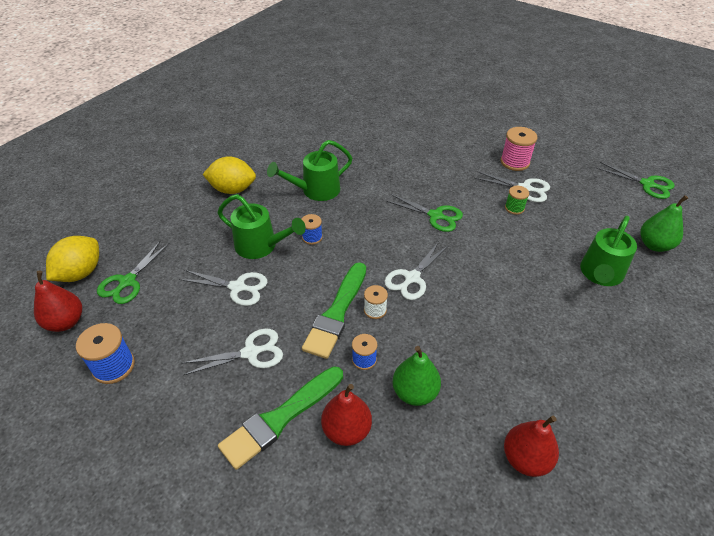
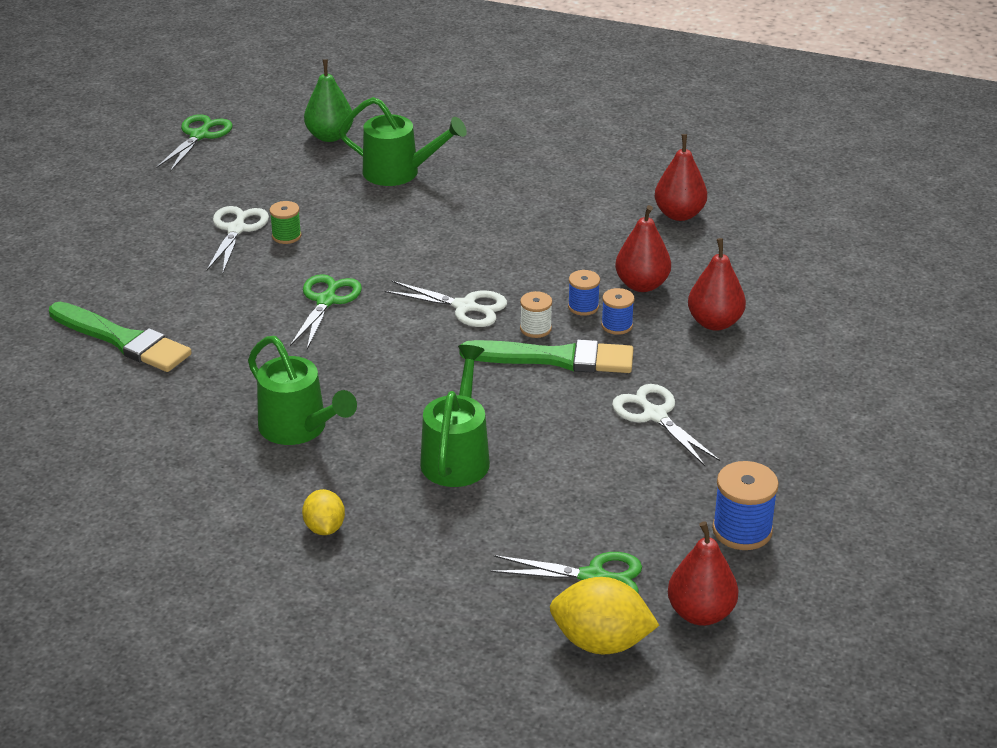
camera: 105 degrees left, 10 degrees down
white scissors [179,270,268,306] -> none
yellow lemon [203,156,256,194] -> yellow lemon [302,489,345,535], size x0.60
green brush [218,366,343,470] -> green brush moved to [49,302,192,372]
blue spool [302,214,323,245] -> blue spool moved to [568,270,600,316]
green pear [393,346,441,406] -> red pear [615,205,671,292]
pink spool [500,127,537,171] -> none

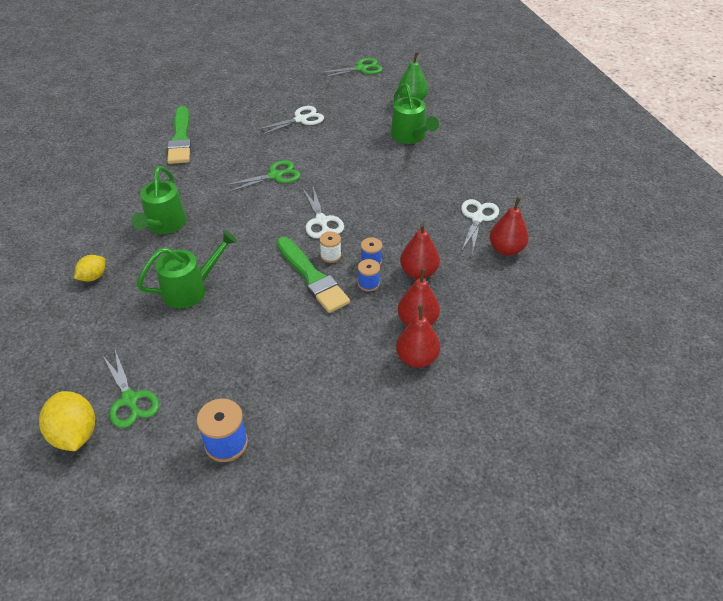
camera: 50 degrees right, 10 degrees up
green spool [269,201,301,244] -> none
white scissors [612,384,720,466] -> white scissors moved to [461,199,499,255]
red pear [668,521,738,626] -> red pear moved to [396,305,440,368]

